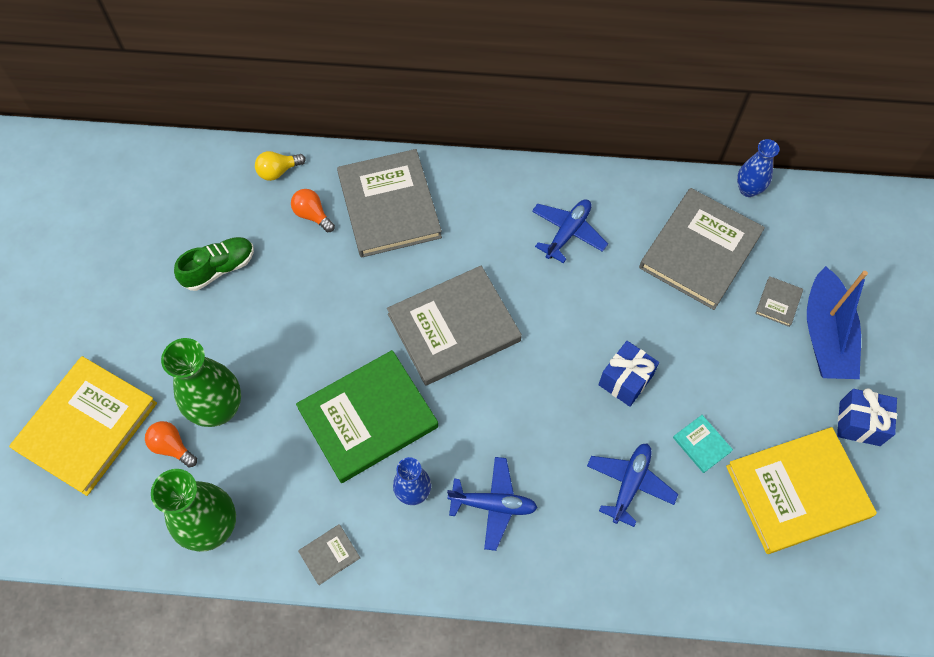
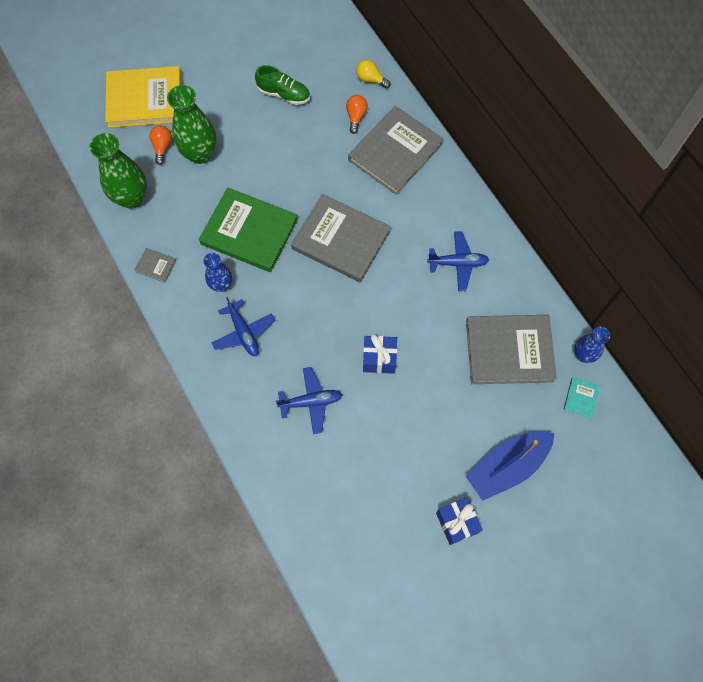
camera: 55 degrees right, 5 degrees up
turquoise book [673,415,733,473] -> turquoise book moved to [564,377,600,418]
yellow book [726,427,877,554] -> none
grey book [755,276,803,327] -> none

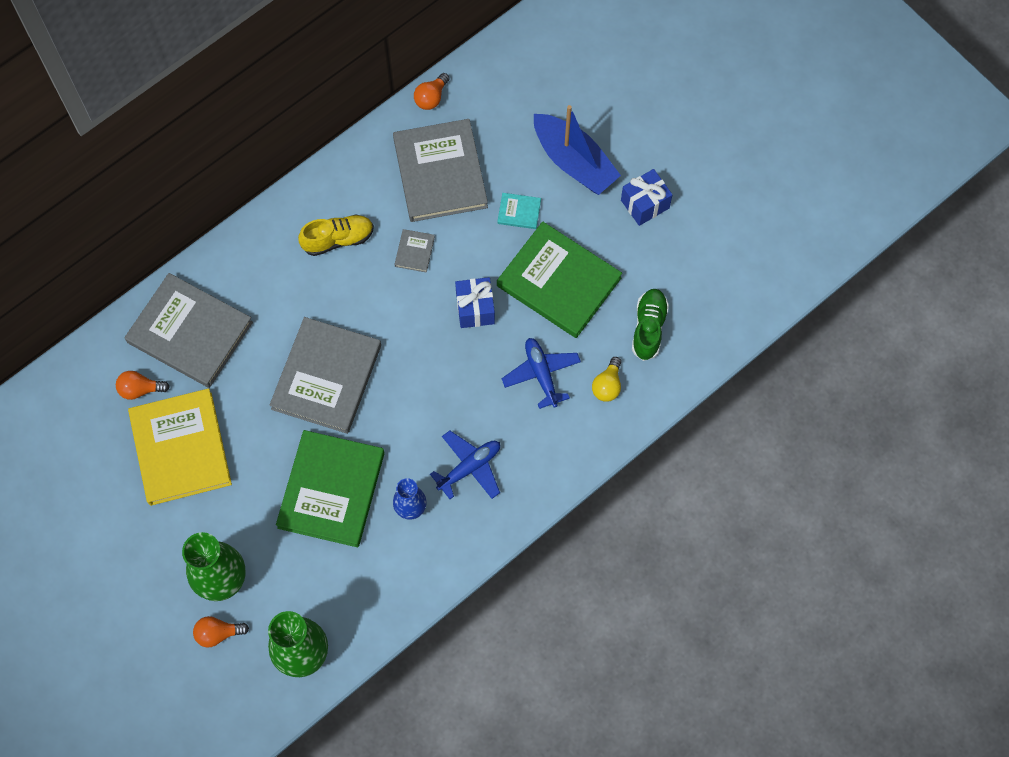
camera: 100 degrees left, 0 degrees up
yellow book [105,66,182,128] -> yellow book moved to [128,388,232,506]
grey book [135,248,176,283] -> grey book moved to [394,229,435,273]
green shoe [255,65,310,105] -> green shoe moved to [632,289,669,361]
yellow light bulb [356,59,391,88] -> yellow light bulb moved to [592,357,621,402]
blue plane [427,231,489,291] -> yellow shoe [298,214,374,256]
turquoise book [564,377,600,418] -> turquoise book moved to [497,193,541,229]
blue vase [574,327,610,363] -> orange light bulb [414,73,450,110]
none -> green book [497,221,622,338]

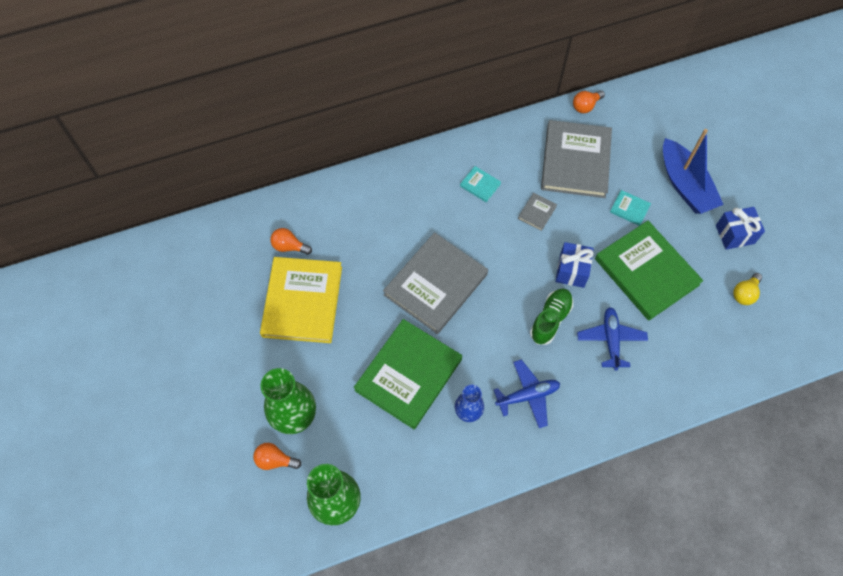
camera: 20 degrees right, 5 degrees down
grey book [124,273,253,388] -> none
yellow shoe [298,214,374,256] -> turquoise book [460,166,501,202]
yellow light bulb [592,357,621,402] -> yellow light bulb moved to [733,273,762,305]
green shoe [632,289,669,361] -> green shoe moved to [530,289,573,345]

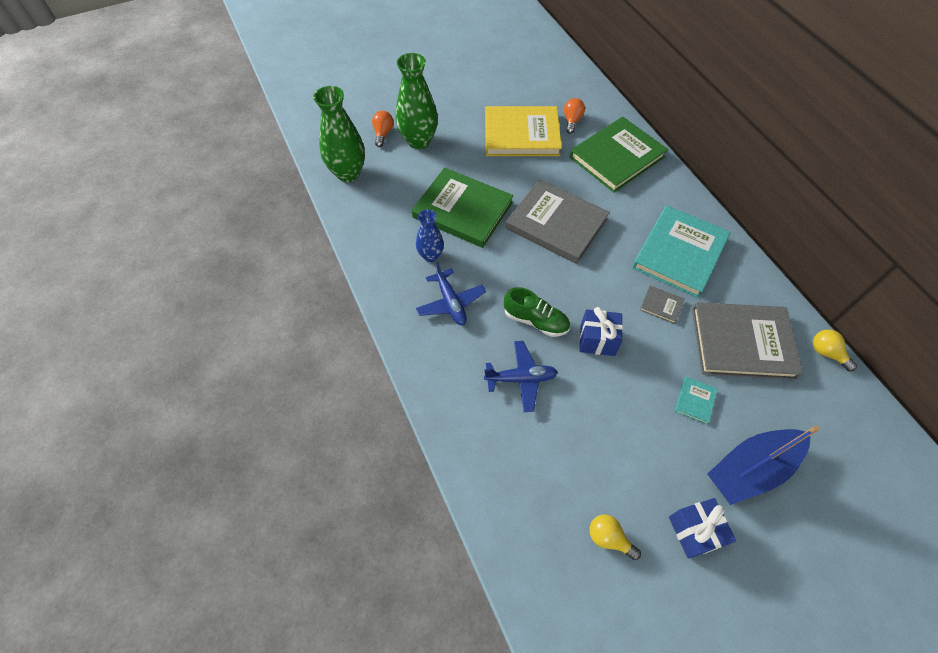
camera: 85 degrees right, 5 degrees down
turquoise book [460,166,501,202] -> turquoise book [632,205,731,298], size x2.44
orange light bulb [573,90,605,113] -> yellow light bulb [813,329,857,371]
green book [595,221,703,321] -> green book moved to [570,117,668,193]

